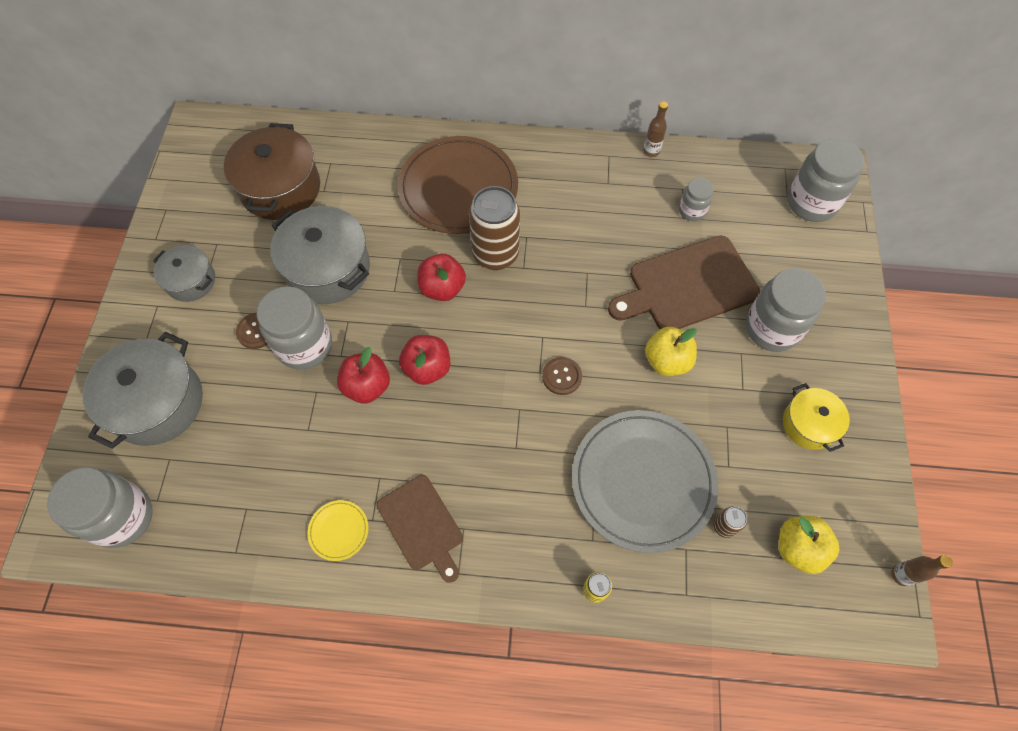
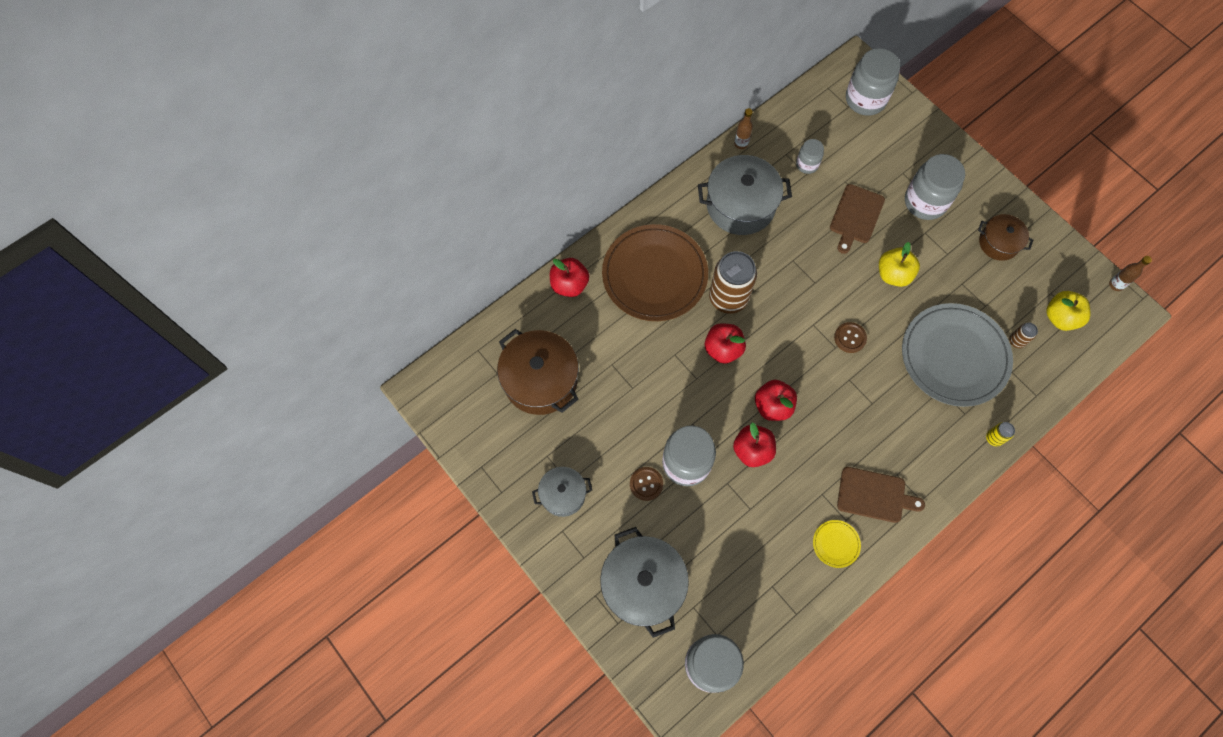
camera: 45 degrees left, 5 degrees up
grey pot [270,206,370,304] -> grey pot moved to [698,155,792,235]
brown cutting board [608,235,761,329] -> brown cutting board [830,184,885,254], size x0.63
yellow pot [783,383,850,452] -> brown pot [978,214,1033,261]
none -> red apple [550,258,589,297]

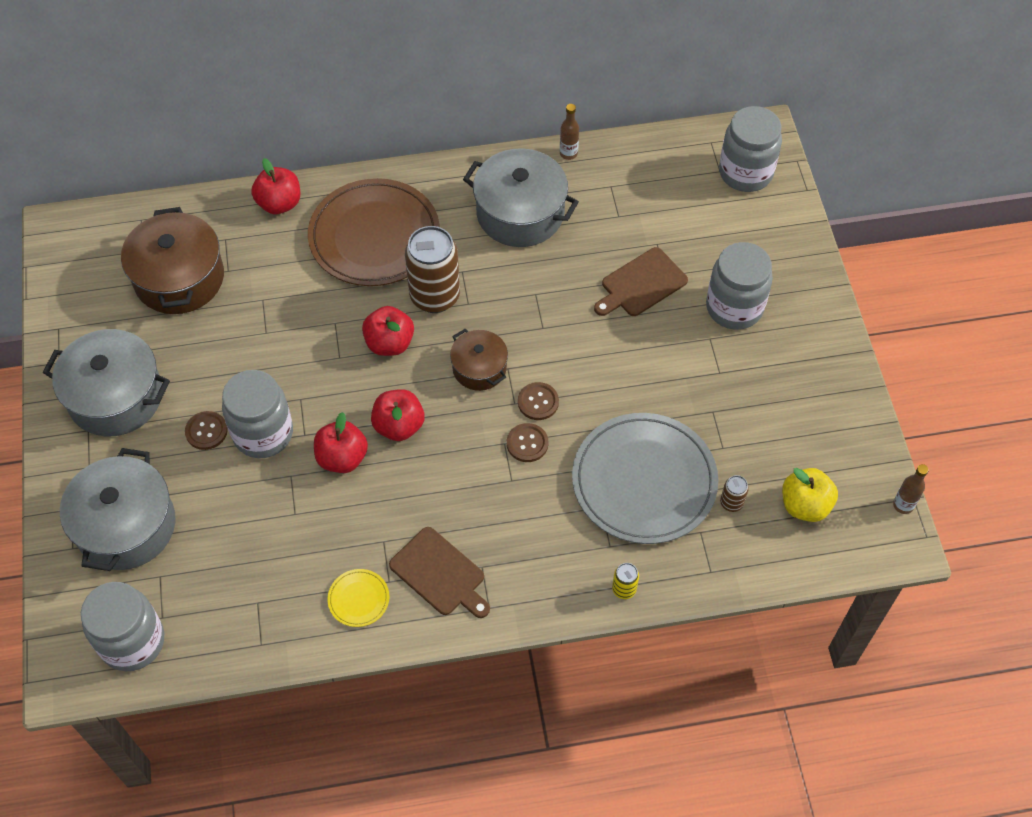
camera: 30 degrees right, 10 degrees down
grey pot [532,467,592,517] -> grey pot [43,329,170,436], size x1.73
grey jar [796,139,824,174] -> none
yellow apple [879,242,920,287] -> none
brown pot [978,214,1033,261] -> brown pot moved to [450,329,508,391]
none -> brown button [507,423,548,462]

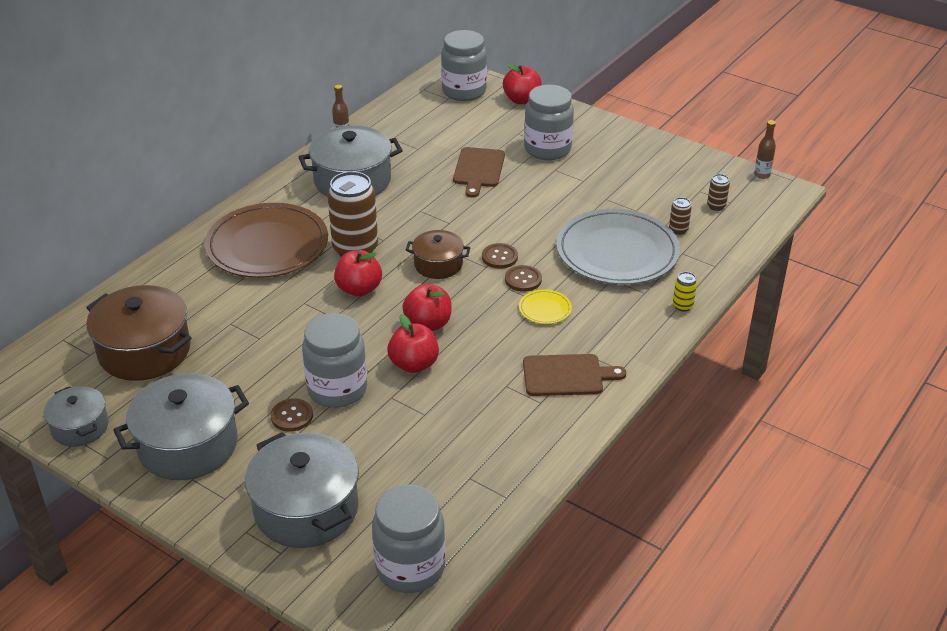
camera: 45 degrees left, 20 degrees down
red apple [251,158,300,215] -> red apple moved to [503,63,542,104]
yellow plate [327,569,389,627] -> yellow plate moved to [519,290,572,324]
yellow apple [782,468,838,522] -> brown can [707,174,730,211]
none -> grey pot [44,386,109,447]

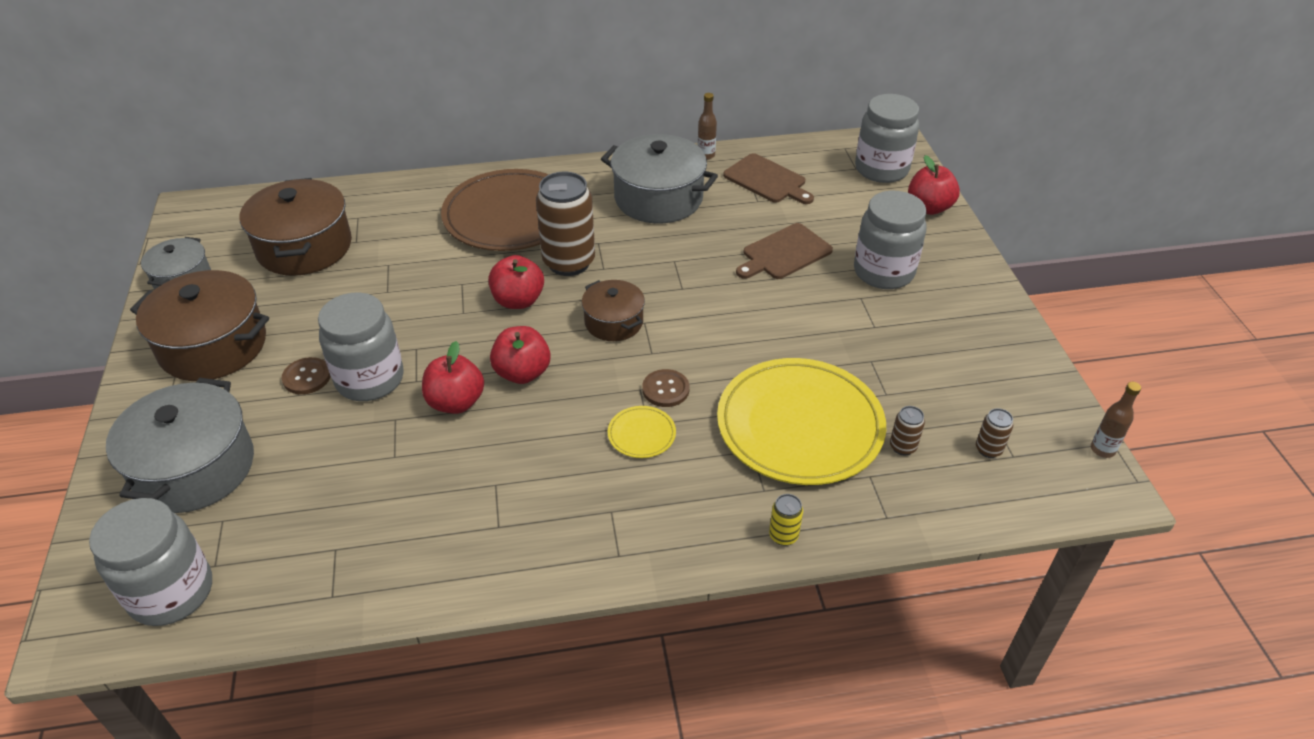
camera: 45 degrees right, 5 degrees up
grey pot [113,373,249,480] -> brown pot [130,270,269,381]
brown button [482,243,518,269] -> none
brown cutting board [523,354,626,396] -> brown cutting board moved to [723,153,814,204]
grey plate [556,209,680,285] -> yellow plate [717,358,886,485]

